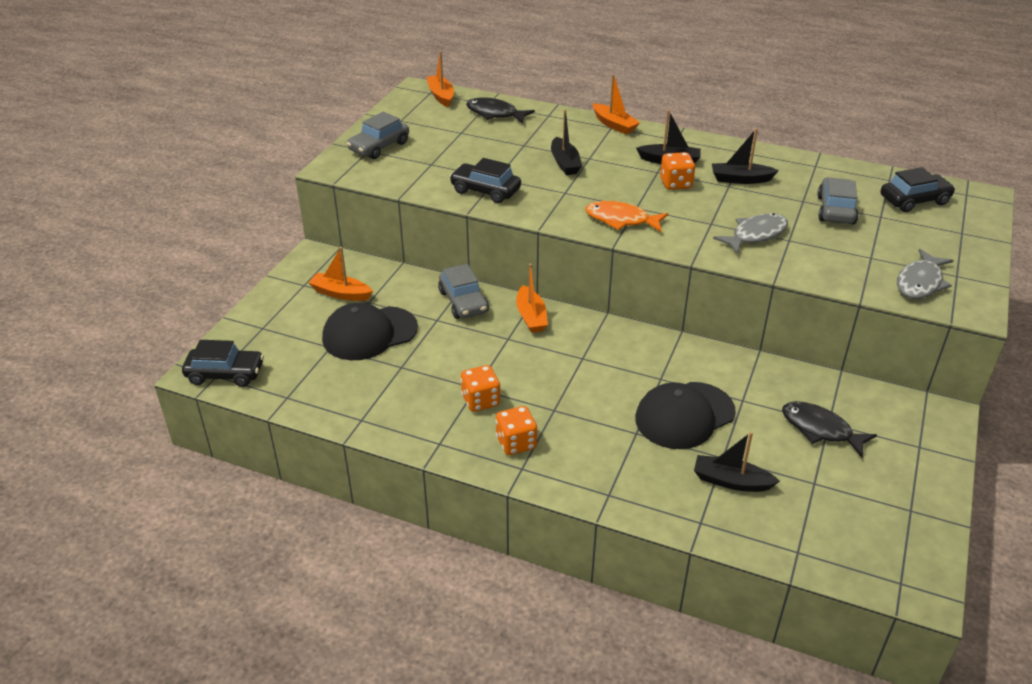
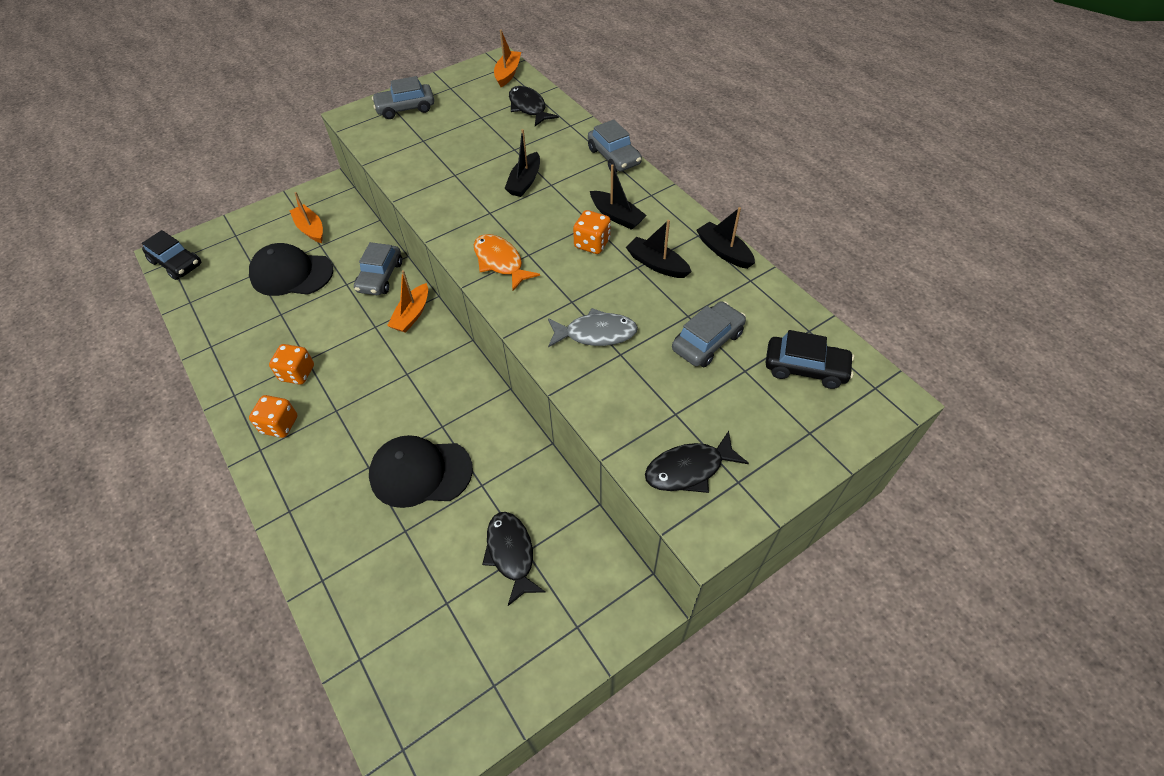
camera: 35 degrees right, 15 degrees up
black car [449,158,521,203] -> none
orange boat [593,74,640,134] -> grey car [588,119,642,172]
black boat [694,432,780,492] -> black boat moved to [696,207,755,269]
grey fish [897,249,954,299] -> black fish [645,431,749,493]

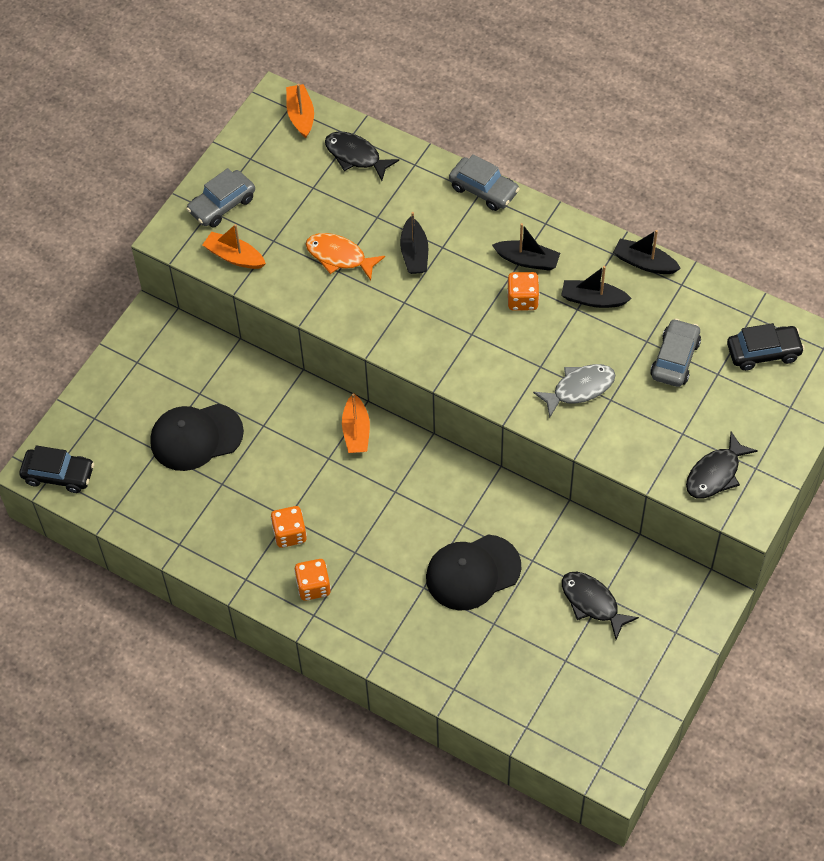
camera: 25 degrees left, 5 degrees up
orange boat [290,192,323,243] -> orange boat moved to [202,224,266,269]
grey car [354,242,402,295] -> none
orange fish [474,234,540,291] -> orange fish moved to [306,233,385,281]

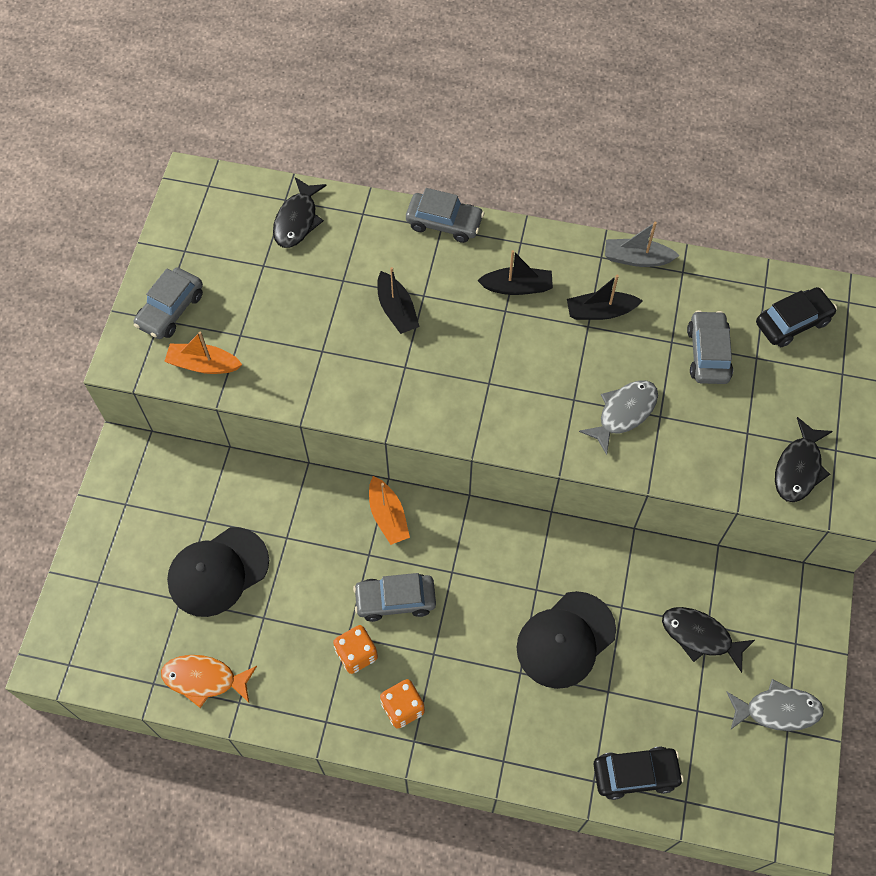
camera: 20 degrees left, 5 degrees up
black car [19,445,94,493] -> black car moved to [593,747,684,800]
orange boat [286,84,314,138] -> none
orange fish [306,233,385,281] -> orange fish moved to [161,655,257,708]
black fish [325,132,399,181] -> black fish turned 90 degrees counterclockwise [273,177,327,248]
orange dice [507,272,539,311] -> none
black boat [613,230,681,274] -> grey boat [605,222,680,267]
none -> grey car [353,573,436,622]
none -> grey fish [727,679,824,731]

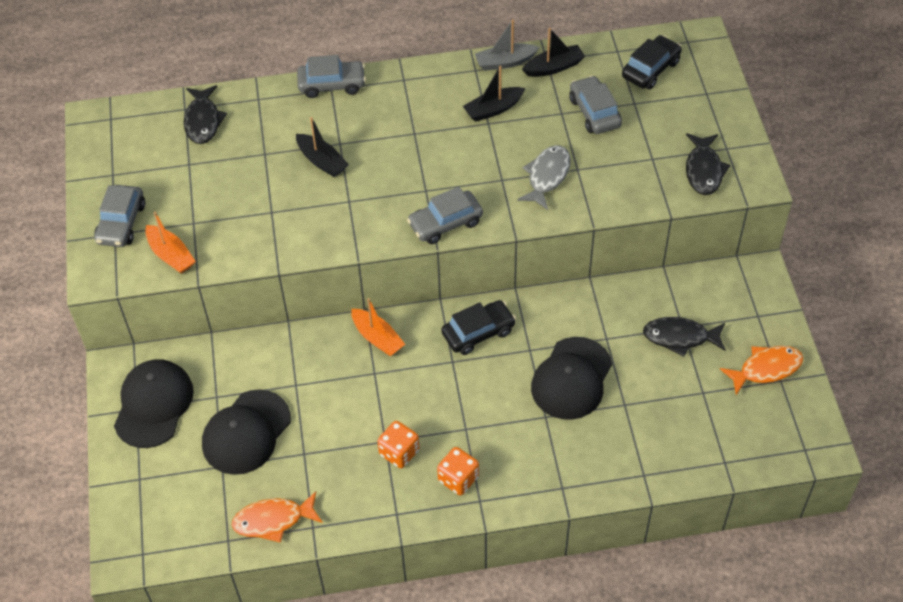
camera: 20 degrees left, 10 degrees down
orange boat [164,332,242,374] -> orange boat turned 120 degrees counterclockwise [145,212,196,274]
grey car [353,573,436,622] -> grey car moved to [407,187,483,244]
black boat [477,250,553,295] -> black boat moved to [522,28,585,77]
black car [593,747,684,800] -> black car moved to [441,300,516,355]
grey fish [727,679,824,731] -> orange fish [720,346,803,395]
none -> black cap [114,359,194,448]

